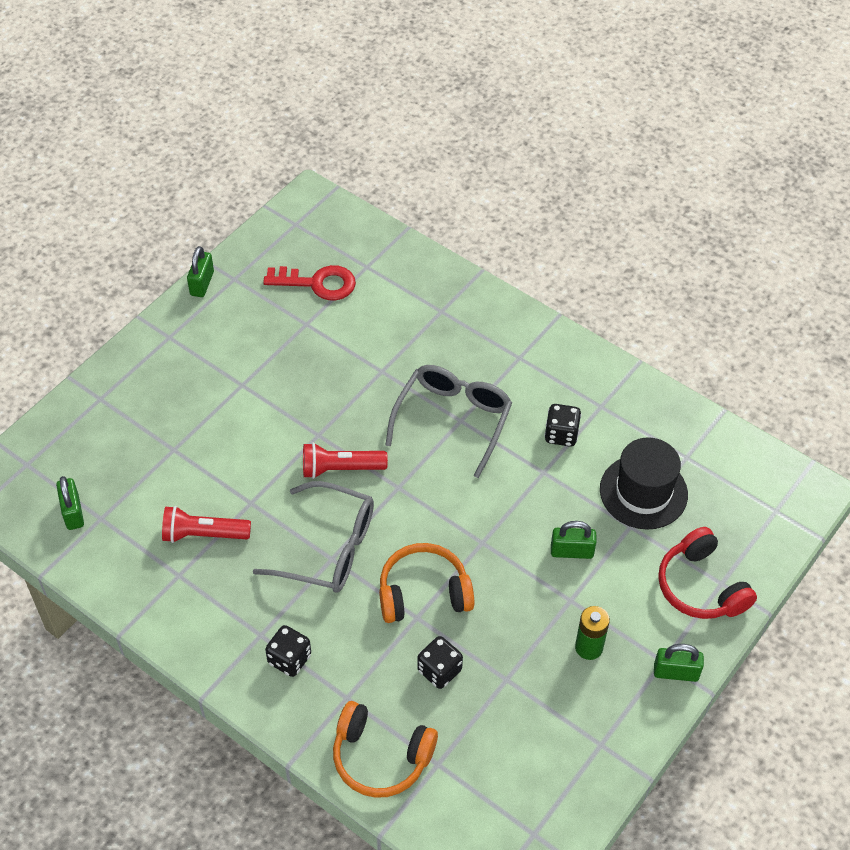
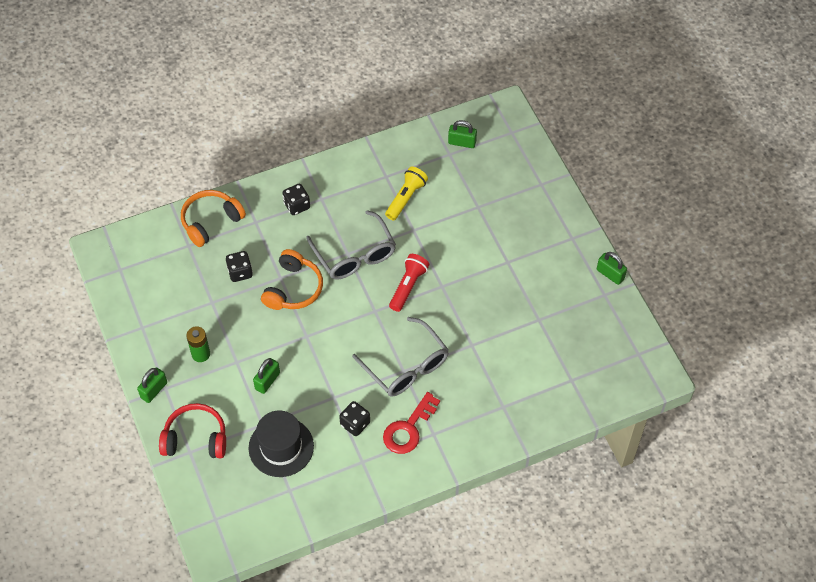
camera: 120 degrees right, 5 degrees up
red flashlight [162,506,251,543] -> yellow flashlight [385,167,428,221]
grey glasses [253,481,374,593] -> grey glasses turned 75 degrees counterclockwise [306,210,396,280]
red key [263,265,356,301] -> red key moved to [383,392,440,454]

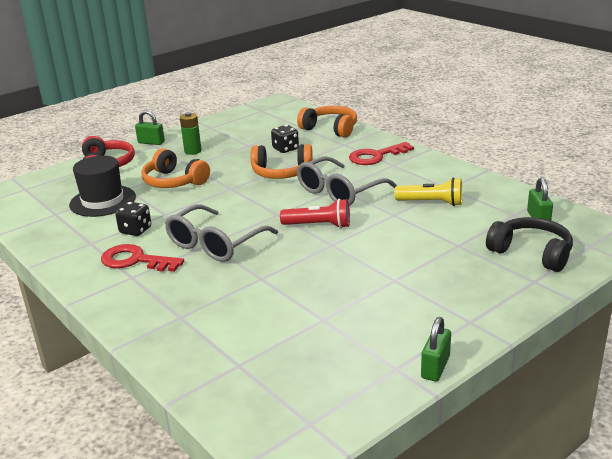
camera: 75 degrees right, 30 degrees down
green padlock [253,358,280,394] -> orange headphones [141,148,210,188]
black dice [282,184,310,215] -> red key [349,142,414,165]
none -> black headphones [486,217,573,272]

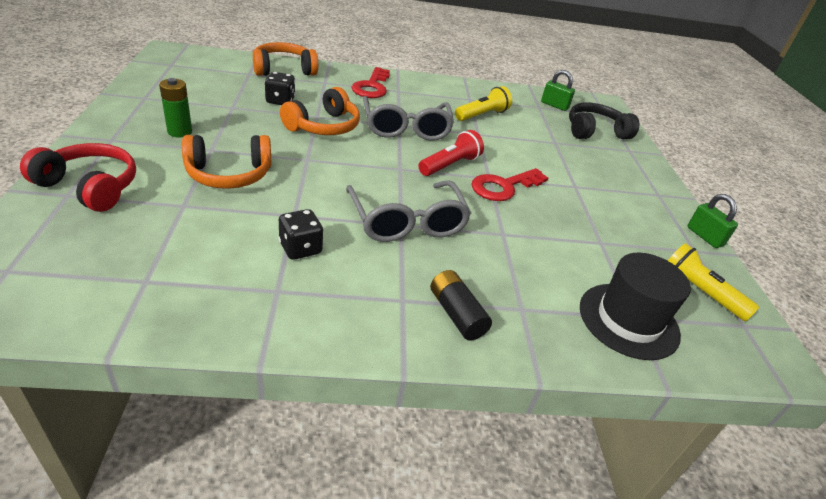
camera: 60 degrees left, 10 degrees up
black hat [69,156,136,217] -> black hat moved to [580,253,691,360]
red key [101,244,184,272] -> red key moved to [471,168,548,201]
green padlock [135,110,165,145] -> none
none -> black battery [430,270,492,341]
none -> yellow flashlight [668,243,759,321]

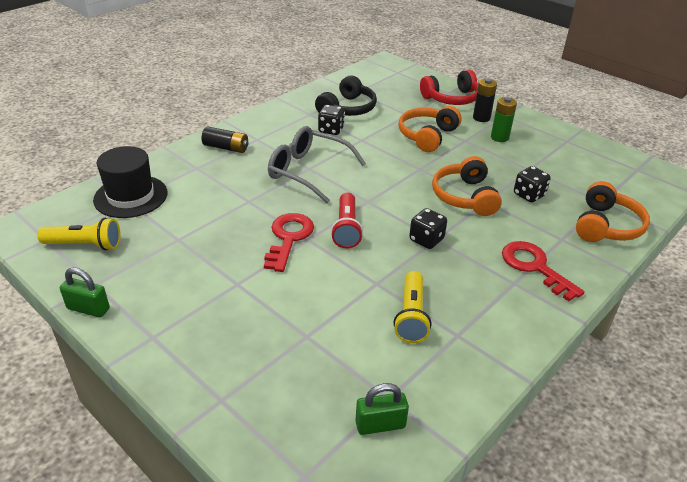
camera: 140 degrees right, 0 degrees up
grey glasses [363,96,454,141] -> black dice [409,208,447,249]
black headphones [569,102,639,139] -> black headphones moved to [315,75,377,116]
none -> black battery [473,79,497,122]

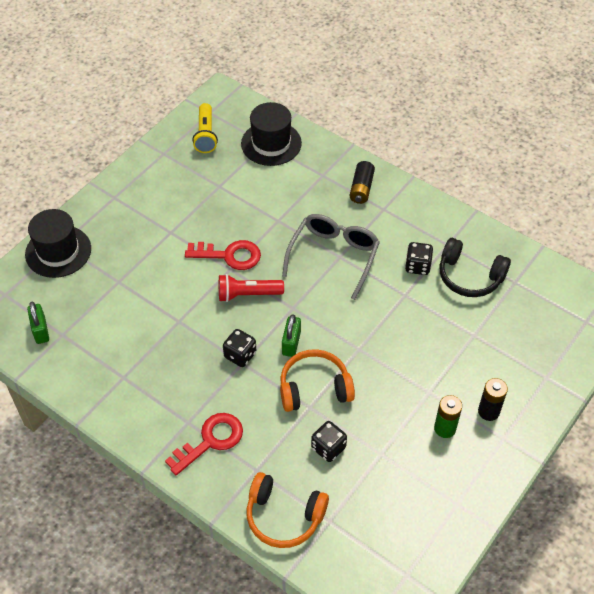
camera: 85 degrees right, 15 degrees up
green padlock [60,268,110,318] -> green padlock moved to [282,314,301,357]
yellow flashlight [393,271,431,343] -> none
orange headphones [398,106,462,152] -> none
red headphones [420,70,478,105] -> none
none -> black hat [25,209,91,278]

